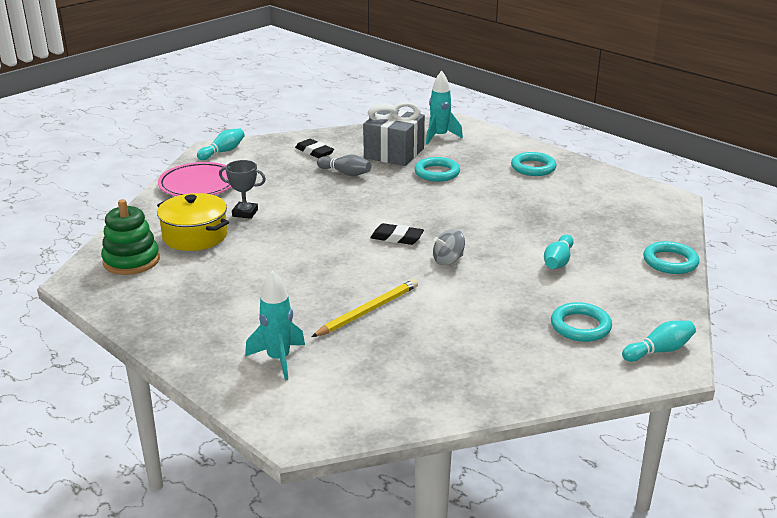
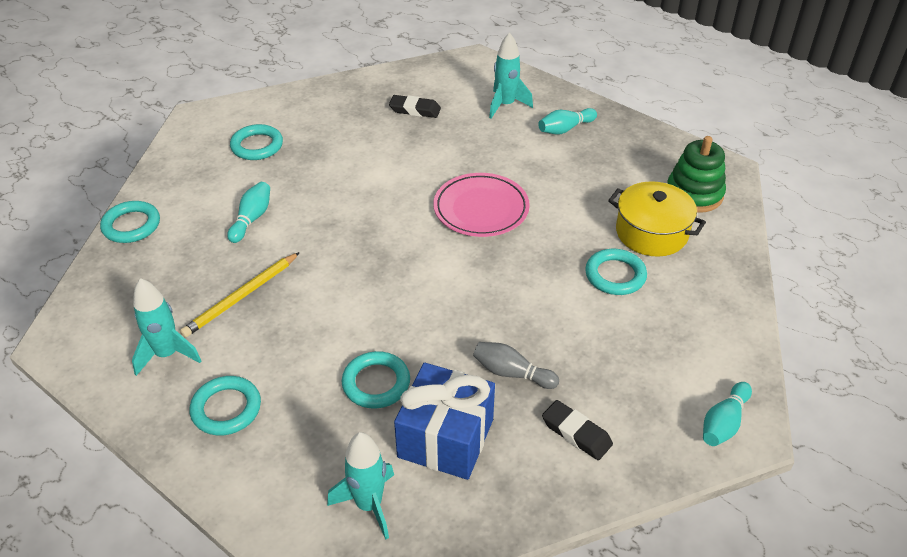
camera: 175 degrees right, 15 degrees up
pink plate [158,162,232,196] -> pink plate moved to [433,173,530,237]
grey trophy [219,160,266,219] -> turquoise ring [585,249,647,295]
yellow pencil [311,279,418,337] -> yellow pencil moved to [180,252,300,337]
grey gift [363,102,425,166] -> blue gift [394,363,495,480]
black eraser [370,223,424,245] -> black eraser moved to [389,95,441,118]
grey spinning top [433,229,465,266] -> none
turquoise bowling pin [622,321,696,362] -> turquoise bowling pin moved to [538,108,597,134]
none -> turquoise rocket [132,278,201,376]

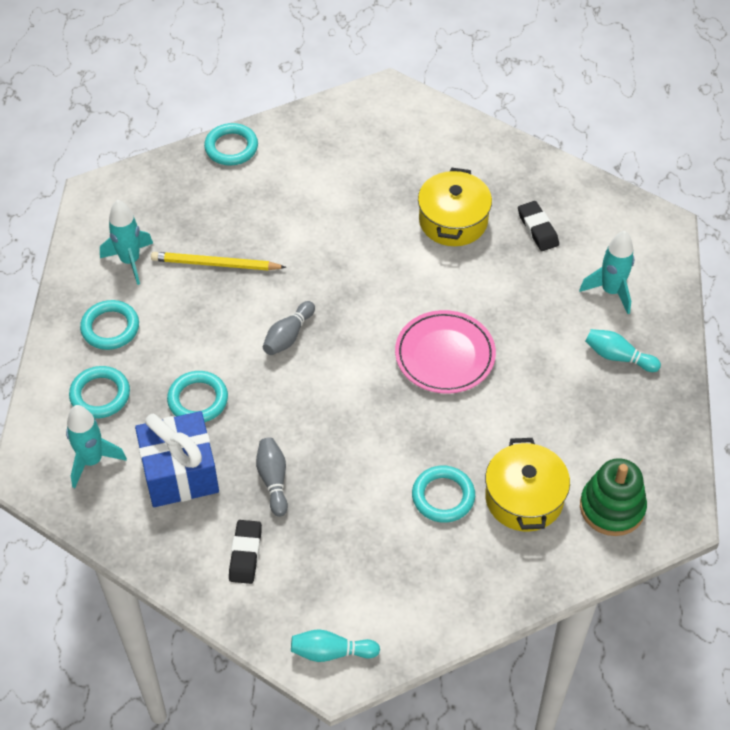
camera: 55 degrees right, 10 degrees up
turquoise bowling pin [227,182,270,243] -> none
turquoise ring [230,124,283,160] -> turquoise ring moved to [69,366,130,418]
none -> grey bowling pin [263,301,315,355]
none -> yellow pot [418,168,492,246]

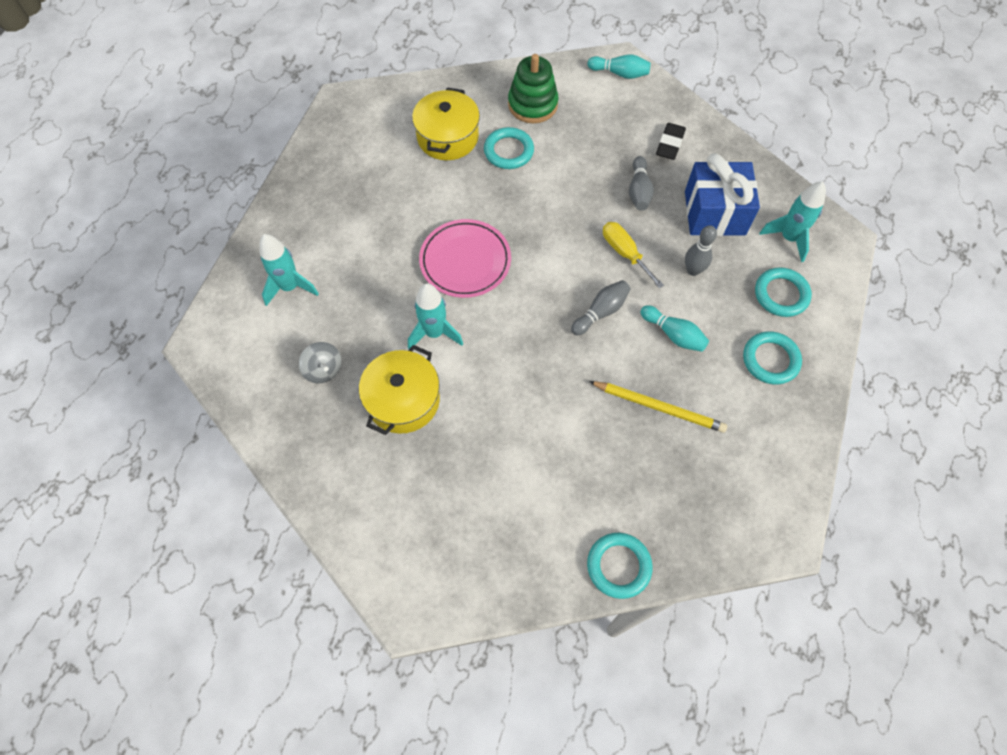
camera: 165 degrees left, 10 degrees up
turquoise rocket [100,200,153,285] -> turquoise rocket moved to [408,283,463,349]
turquoise ring [167,371,228,422] -> grey bowling pin [685,225,717,276]
black eraser [518,201,559,251] -> grey spinning top [299,342,342,383]
green stacking toy [580,458,647,536] -> green stacking toy moved to [508,54,559,123]
turquoise bowling pin [585,329,661,372] -> turquoise bowling pin moved to [640,305,709,352]
none -> yellow screwdriver [603,222,664,288]

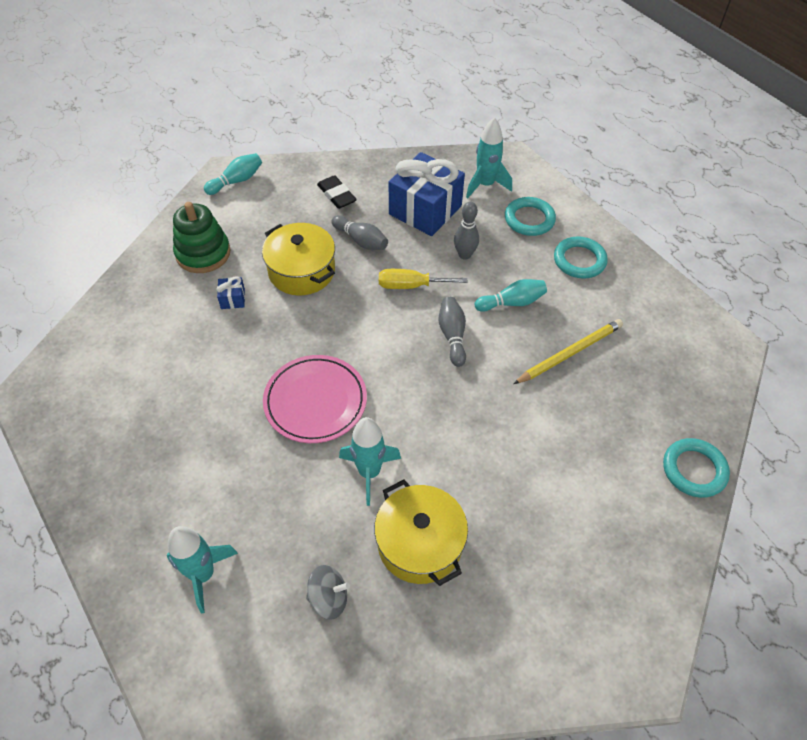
camera: 55 degrees left, 10 degrees down
yellow pot [412,87,480,160] -> yellow pot moved to [262,223,335,295]
turquoise ring [484,127,534,169] -> blue gift [216,276,245,309]

